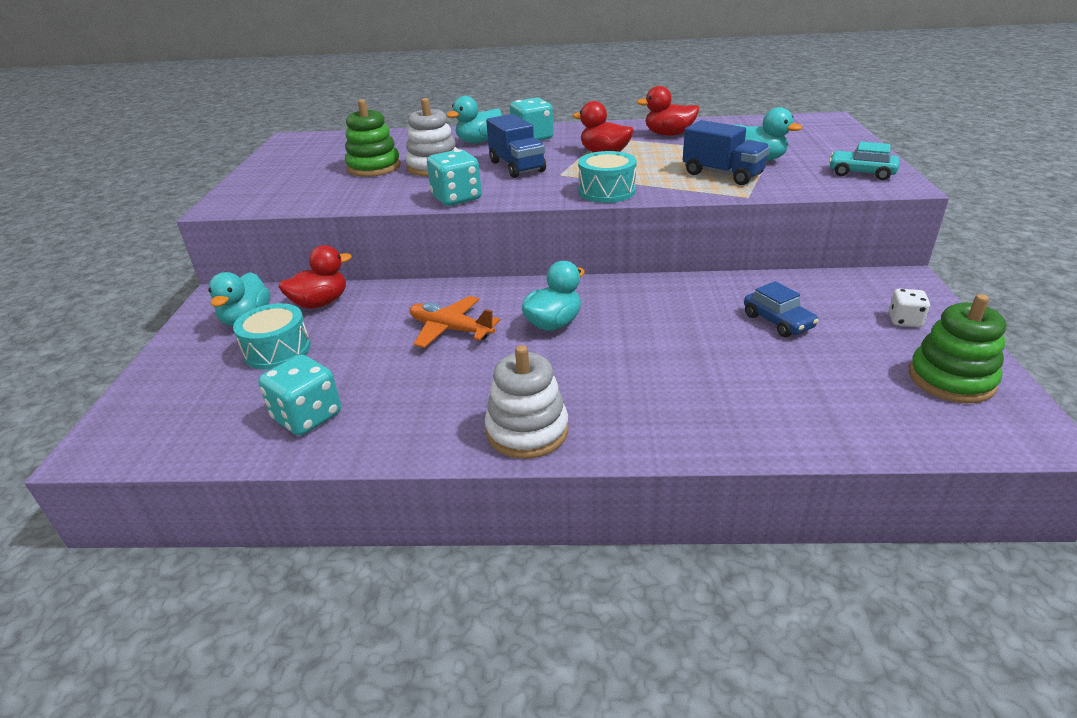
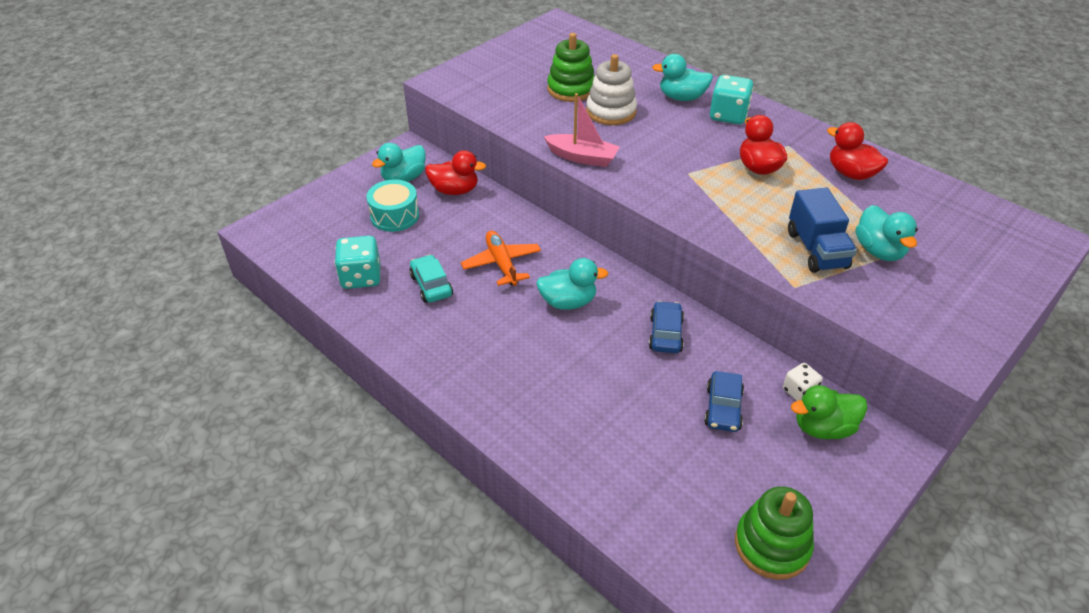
camera: 40 degrees right, 10 degrees up
turquoise dice [427,149,482,206] -> pink boat [544,93,620,167]
white stacking toy [485,345,568,459] -> none
blue truck [486,114,546,178] -> none
turquoise drum [578,151,637,203] -> none
turquoise car [829,142,899,180] -> turquoise car moved to [409,255,453,303]
white dice [889,289,930,327] -> white dice moved to [783,363,823,401]
none -> blue car [649,301,684,353]
none -> green duck [791,385,868,439]

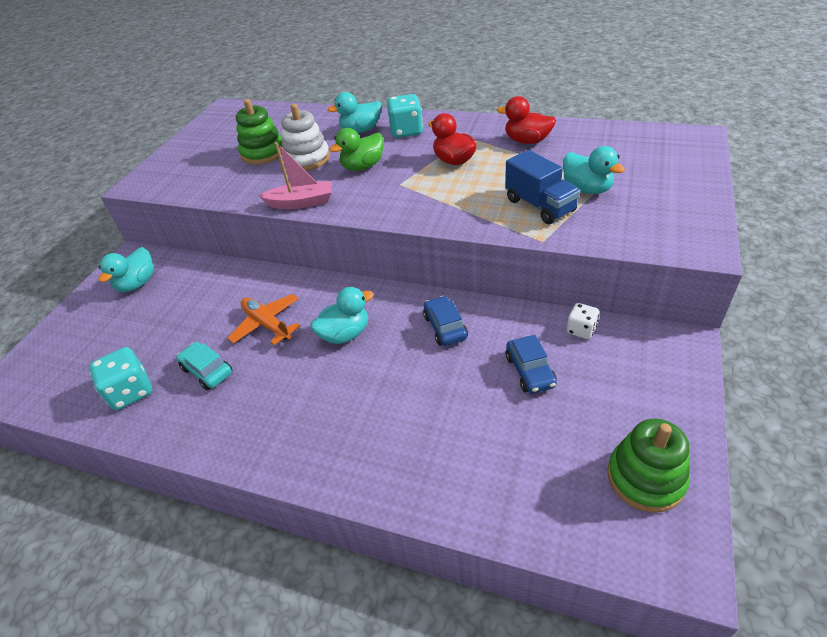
camera: 20 degrees left, 0 degrees up
turquoise drum [366,179,419,232] -> none
red duck [425,150,486,195] -> none
green duck [791,385,868,439] -> green duck moved to [329,128,383,171]

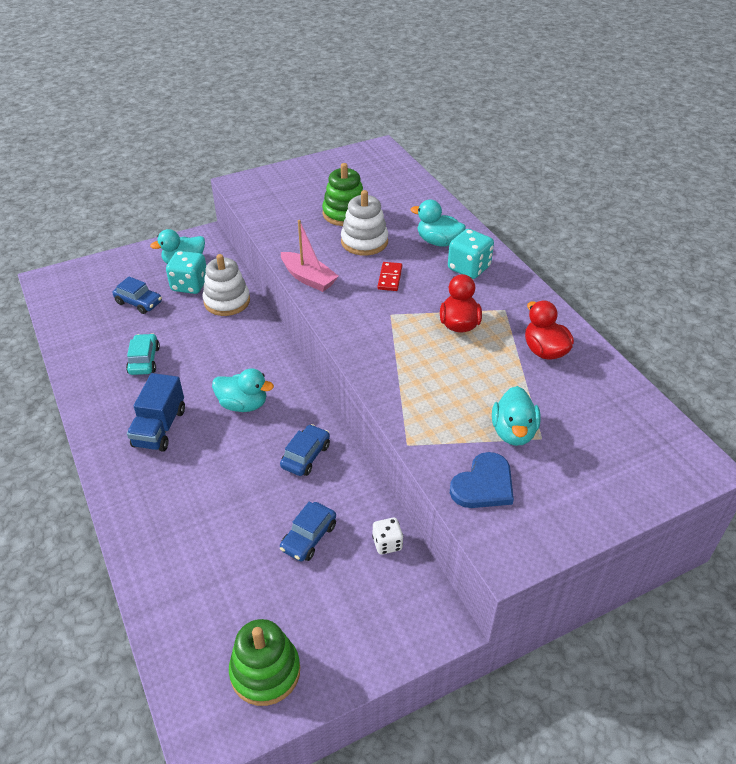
camera: 40 degrees right, 0 degrees up
turquoise dice [89,347,152,410] -> turquoise dice moved to [166,251,206,294]
orange plane [228,294,300,345] -> none
green duck [329,128,383,171] -> red domino [378,262,402,291]
blue truck [505,150,581,224] -> blue truck moved to [127,373,185,452]
none -> blue car [113,277,162,314]
none -> white stacking toy [203,254,250,316]
none -> blue heart [450,452,514,508]

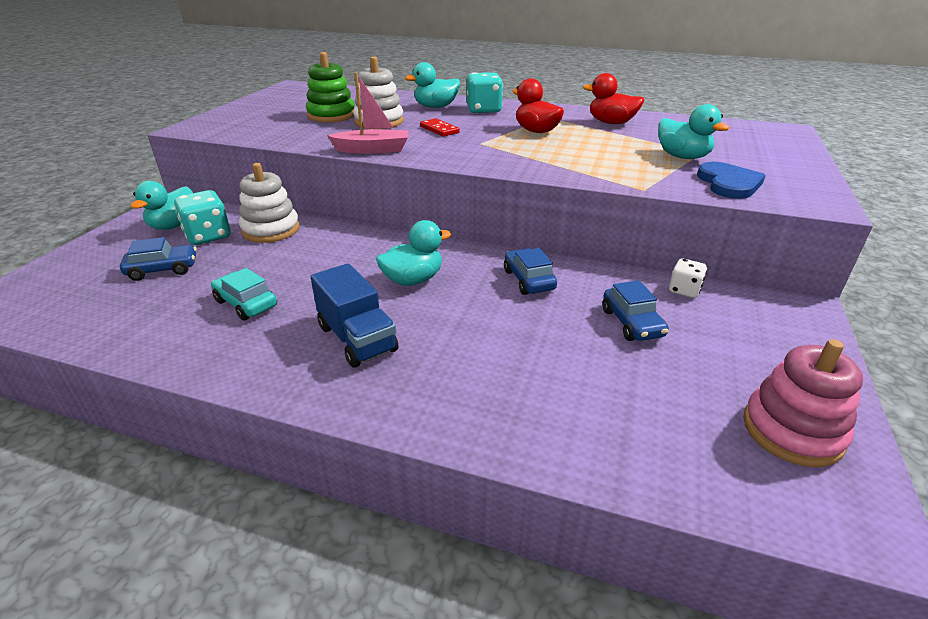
camera: 45 degrees left, 10 degrees down
green stacking toy [229,619,300,706] -> pink stacking toy [743,339,863,467]

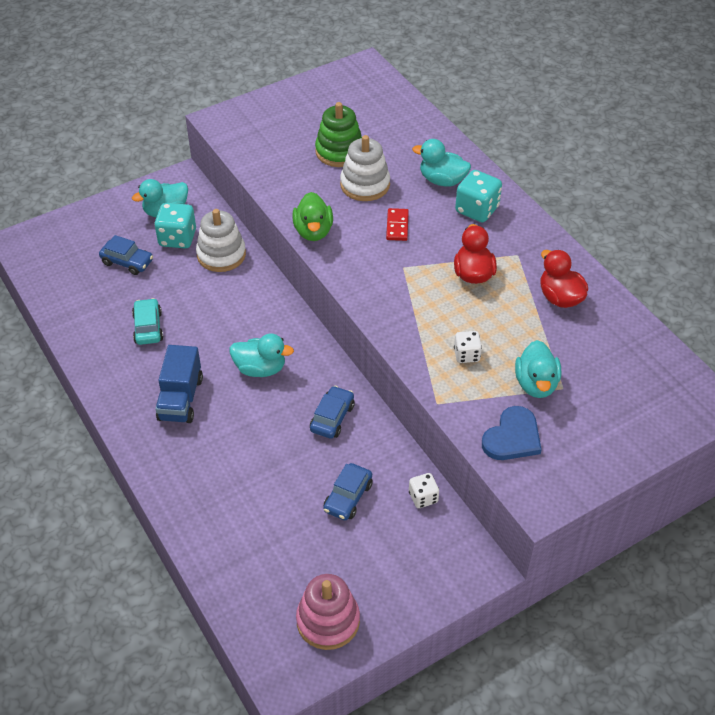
camera: 40 degrees right, 15 degrees up
pink boat [327,73,408,154] -> green duck [292,192,333,241]
none -> white dice [454,331,482,363]

